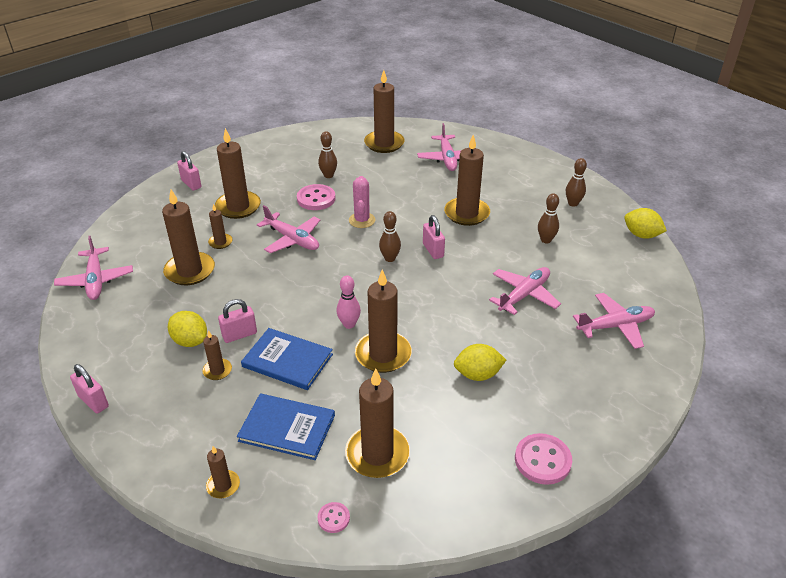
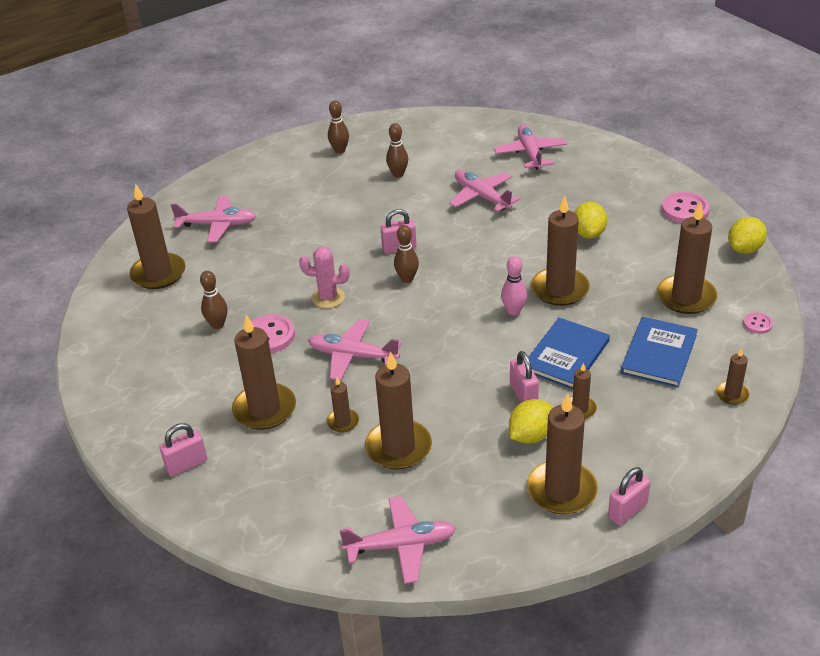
camera: 80 degrees left, 0 degrees up
pink plane [257,205,320,253] -> pink plane turned 120 degrees counterclockwise [308,319,401,381]
brown candle [444,135,490,226] -> brown candle moved to [527,393,598,514]
yellow lemon [624,208,667,239] -> yellow lemon moved to [728,217,767,254]

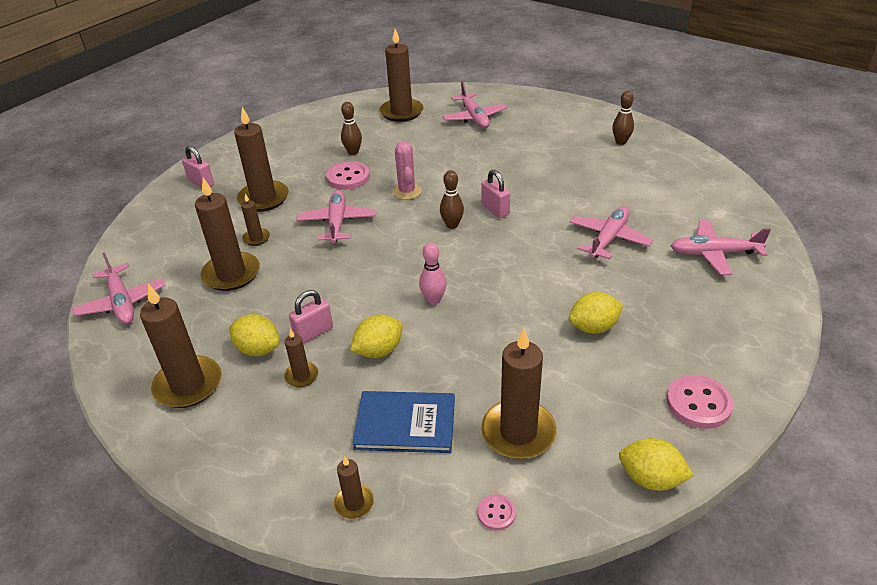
camera: 70 degrees right, 0 degrees up
brown bowling pin [386,123,408,178] -> none
pink plane [494,124,567,170] -> pink plane turned 150 degrees counterclockwise [671,220,771,275]
blue book [528,318,610,389] -> yellow lemon [350,315,403,358]
brown candle [531,196,590,306] -> none
pink padlock [608,467,651,525] -> none

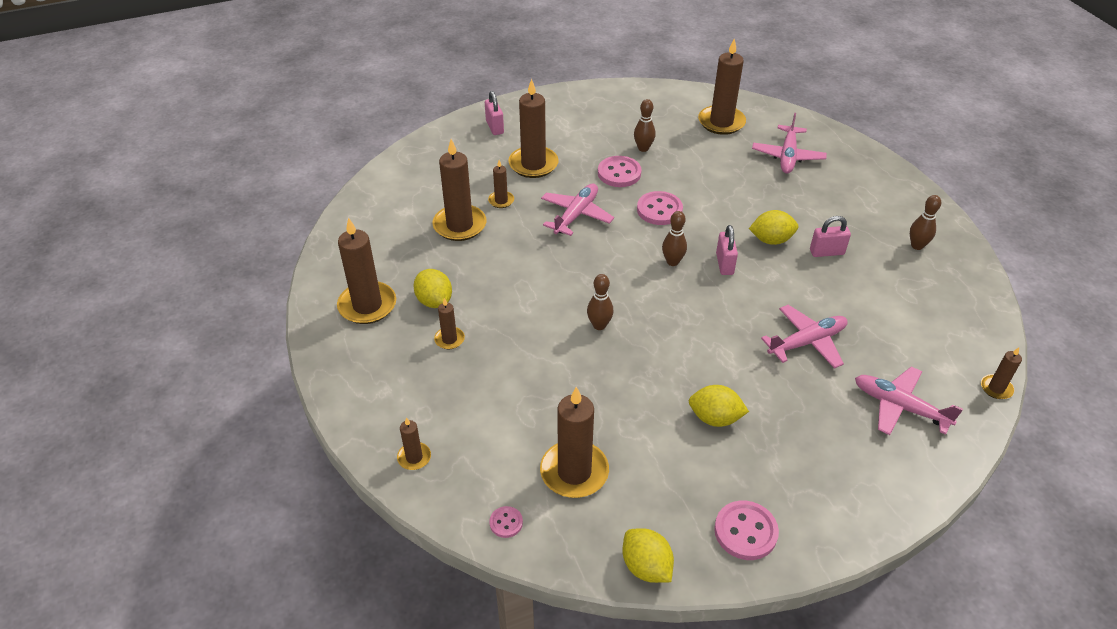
camera: 30 degrees right, 5 degrees up
pink plane [72,252,165,324] -> none
pink padlock [289,290,333,344] -> pink padlock moved to [810,216,851,257]
yellow lemon [350,315,403,358] -> yellow lemon moved to [749,210,798,245]
blue book [352,391,455,453] -> none
pink cactus [392,141,422,200] -> pink button [637,191,683,225]
pink bowling pin [419,243,447,305] -> brown bowling pin [587,274,614,330]
none -> brown candle [981,347,1022,399]

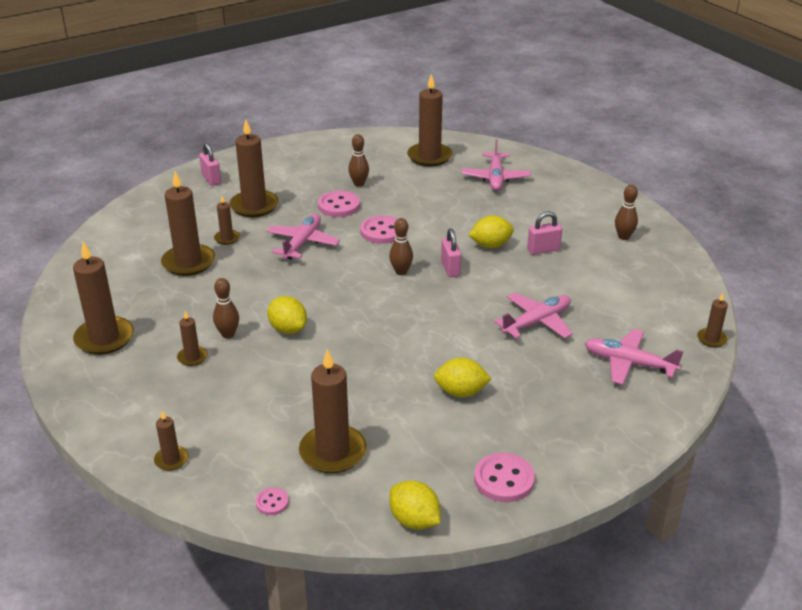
camera: 10 degrees left, 10 degrees down
yellow lemon [413,269,452,308] -> yellow lemon moved to [267,296,307,334]
brown bowling pin [587,274,614,330] -> brown bowling pin moved to [213,278,239,338]

